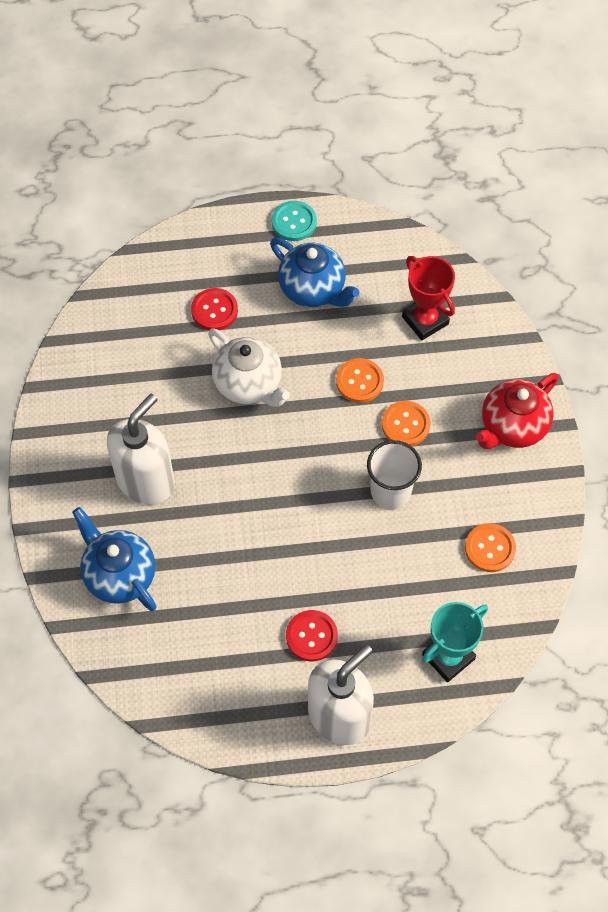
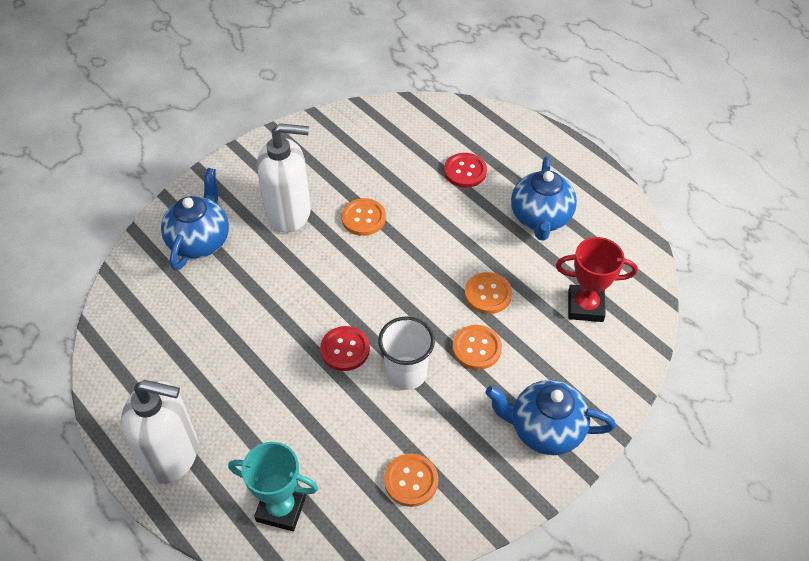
camera: 55 degrees right, 10 degrees down
white teapot [208,328,290,407] -> none
turquoise button [272,201,317,241] -> none
red button [286,610,338,661] -> red button moved to [320,326,370,371]
red trophy [402,256,455,340] -> red trophy turned 75 degrees clockwise [556,237,638,322]
red teapot [476,373,558,449] -> blue teapot [485,380,616,455]
none -> orange button [341,198,386,236]

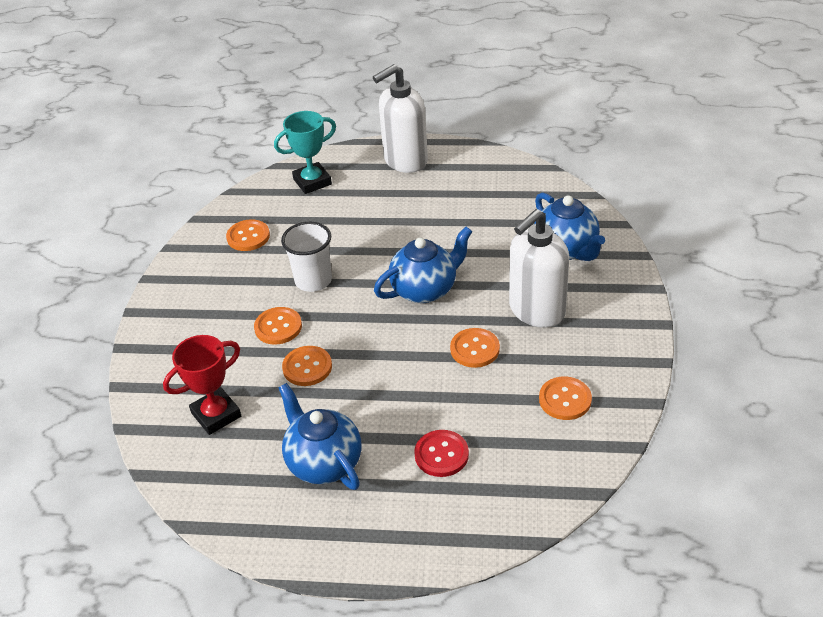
camera: 140 degrees right, 10 degrees down
red button [320,326,370,371] -> none
blue teapot [485,380,616,455] -> blue teapot moved to [374,227,472,303]
none -> orange button [539,377,592,420]

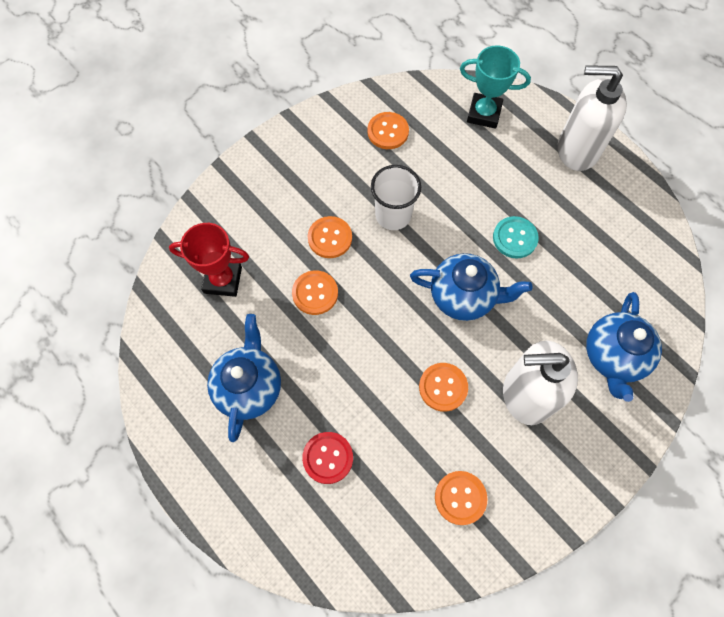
camera: 40 degrees right, 25 degrees up
none -> turquoise button [493,216,539,258]

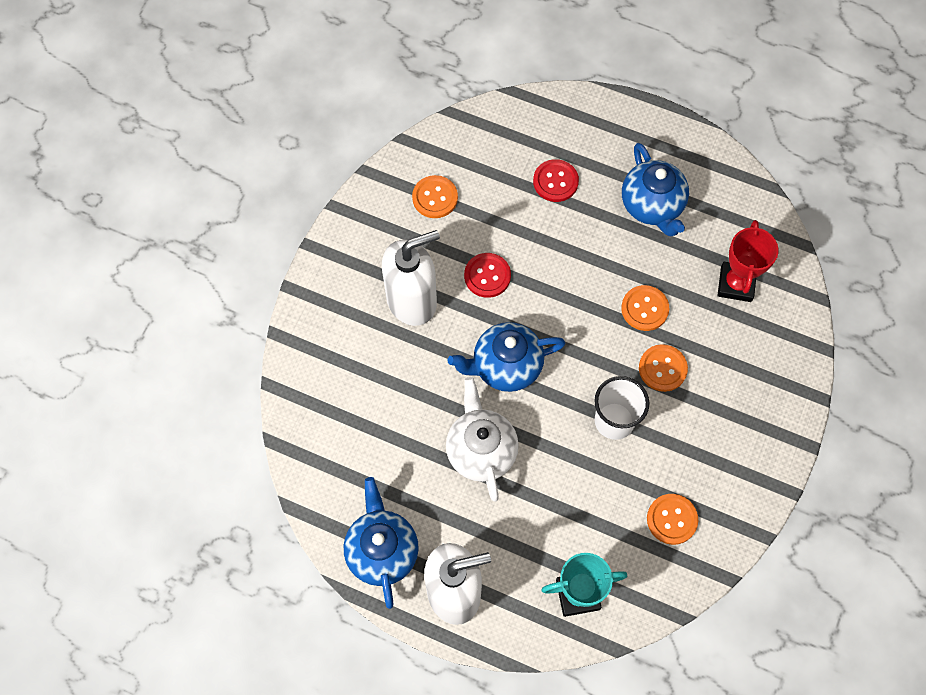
camera: 155 degrees right, 0 degrees up
red trophy [169,223,249,297] -> red trophy turned 60 degrees counterclockwise [718,220,779,302]
orange button [419,363,468,412] -> red button [464,253,511,298]
turquoise button [493,216,539,258] -> white teapot [446,377,519,502]
blue teapot [586,292,662,402] -> blue teapot moved to [344,477,419,609]

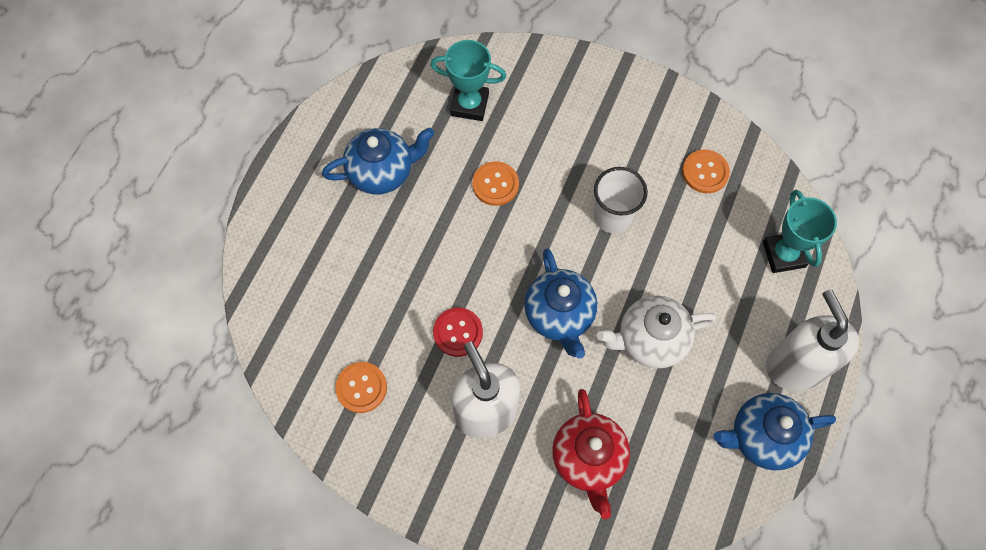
camera: 90 degrees left, 0 degrees up
red button [533,159,579,202] -> none
orange button [639,344,688,392] -> none
red trophy [718,220,779,302] -> turquoise trophy [431,40,506,121]
none -> red teapot [552,389,630,519]

